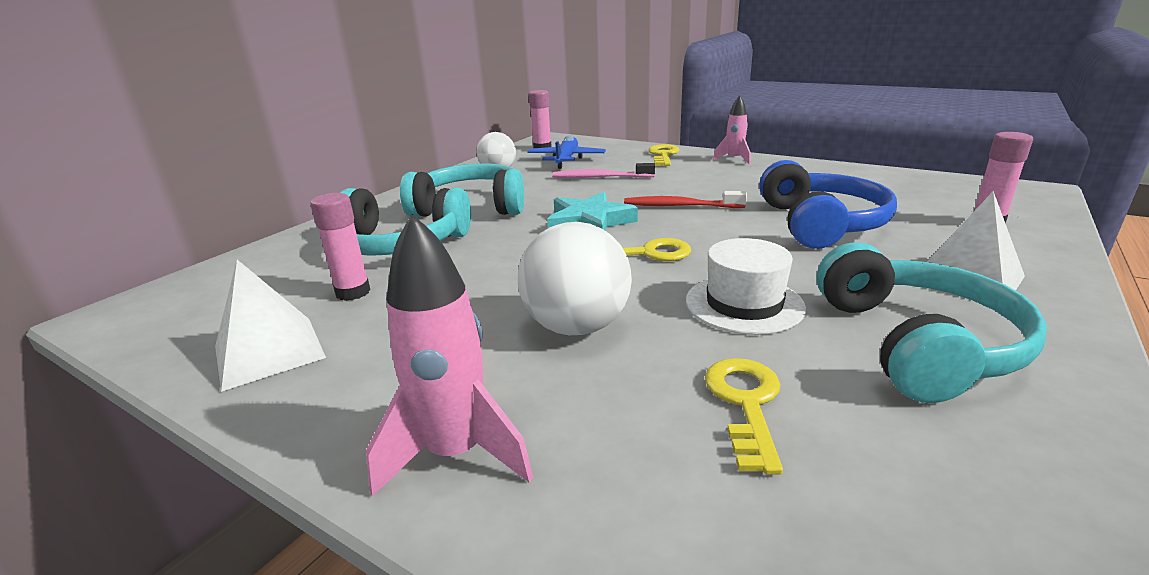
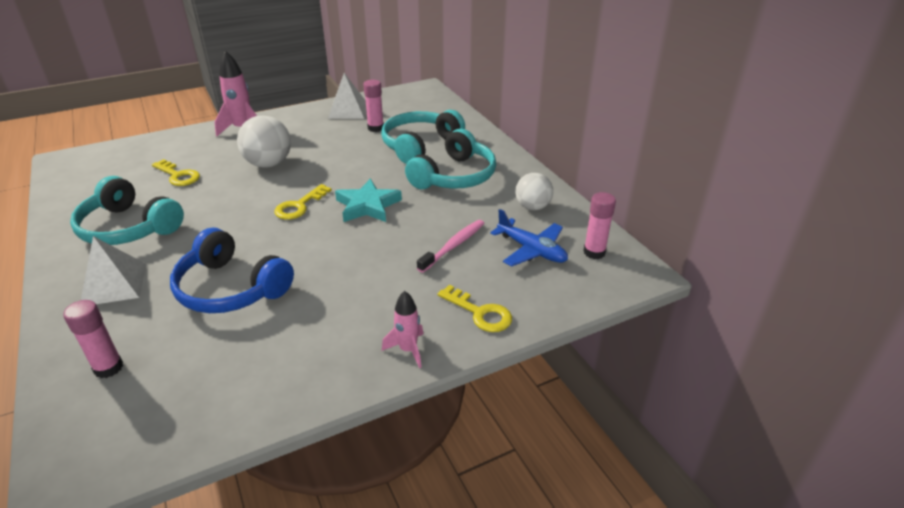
camera: 120 degrees right, 10 degrees up
red toothbrush [624,191,747,208] -> none
white hat [686,238,806,335] -> none

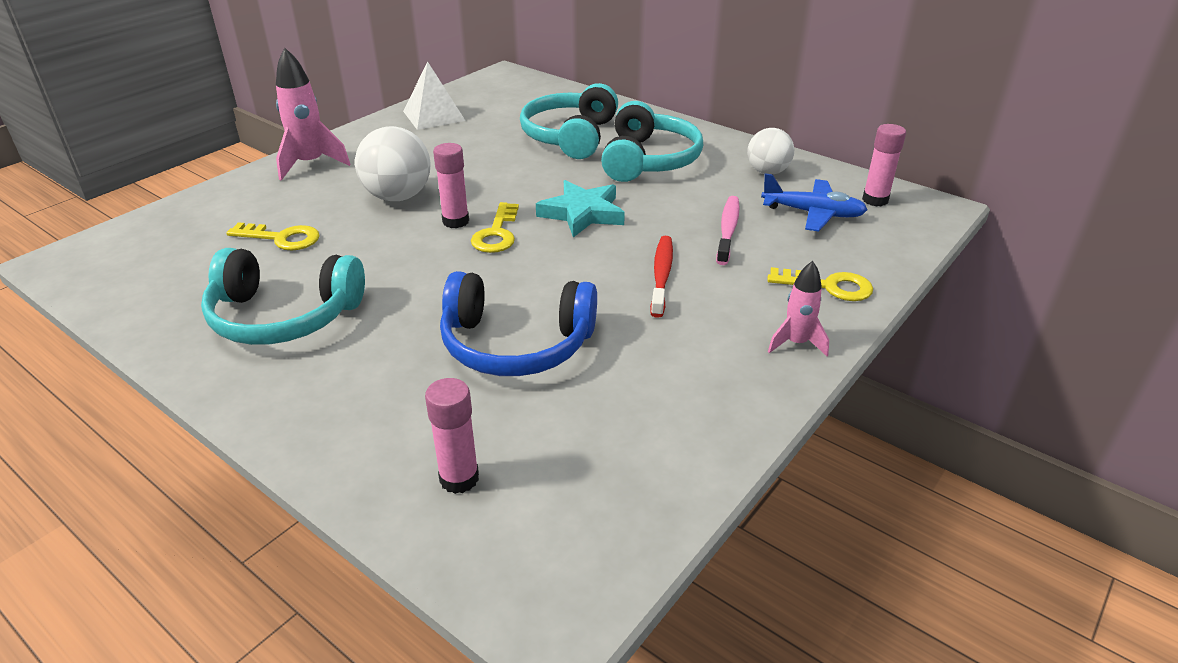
camera: 25 degrees left, 0 degrees up
white pyramid [81,236,147,304] -> none
pink glue stick [363,80,384,132] -> pink glue stick moved to [433,143,469,228]
none -> red toothbrush [650,236,673,318]

